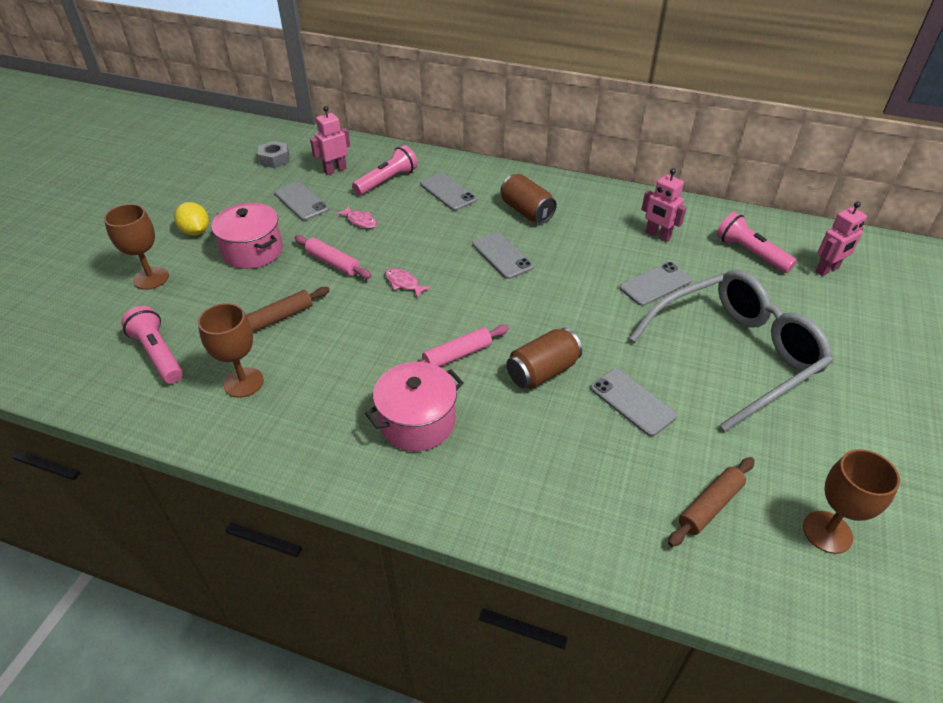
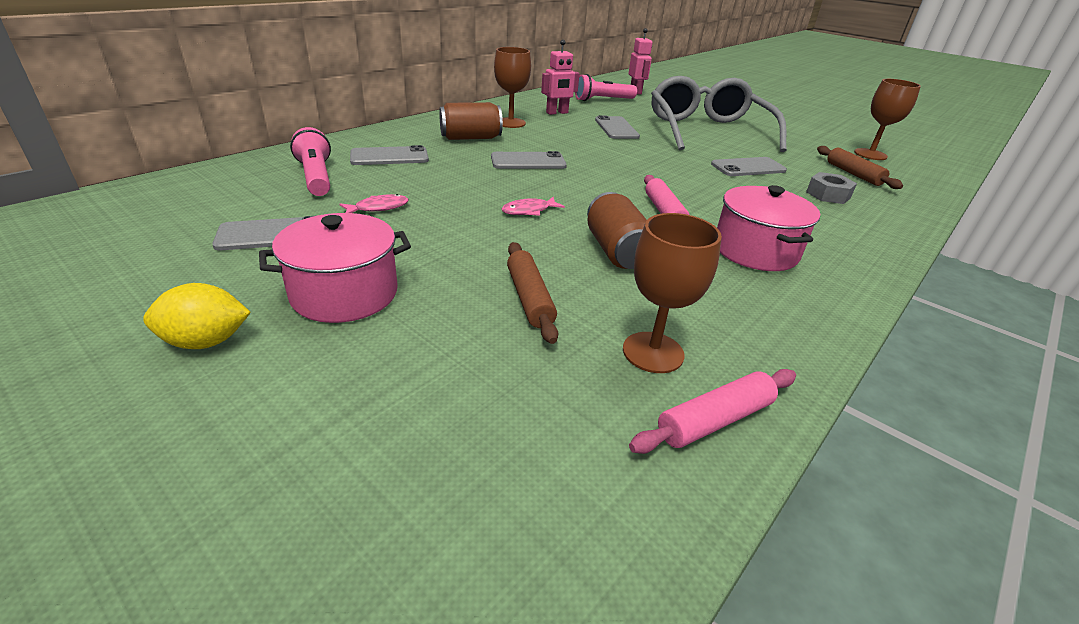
camera: 70 degrees left, 10 degrees down
brown goblet [104,204,169,290] -> brown goblet moved to [494,47,531,128]
pink flashlight [121,306,183,384] -> none
grey nut [258,141,289,168] -> grey nut moved to [806,172,857,204]
pink rolling pin [295,235,372,279] -> pink rolling pin moved to [629,369,796,454]
pink robot [310,106,350,175] -> none
brown can [506,328,582,389] -> brown can moved to [587,192,647,269]

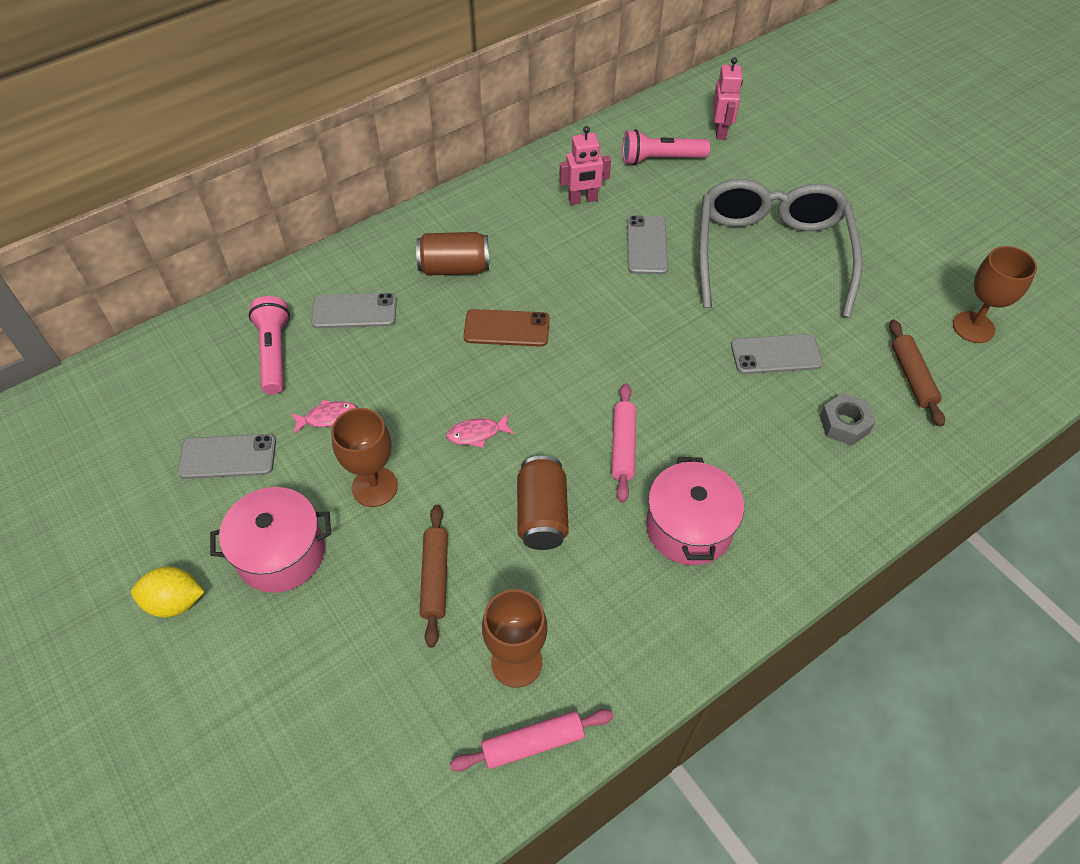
camera: 15 degrees right, 20 degrees up
grey phone [491,151,567,169] -> brown phone [463,309,550,347]
brown goblet [494,47,531,128] -> brown goblet moved to [331,408,398,507]

